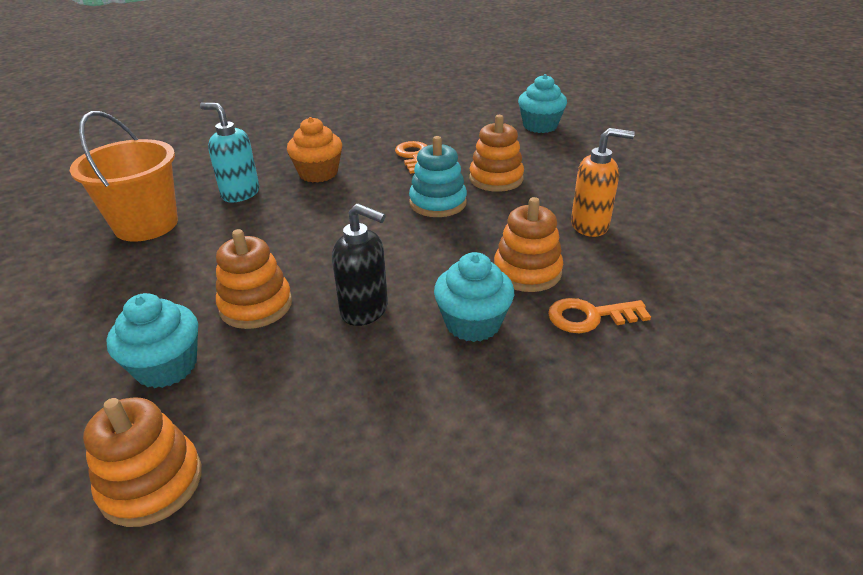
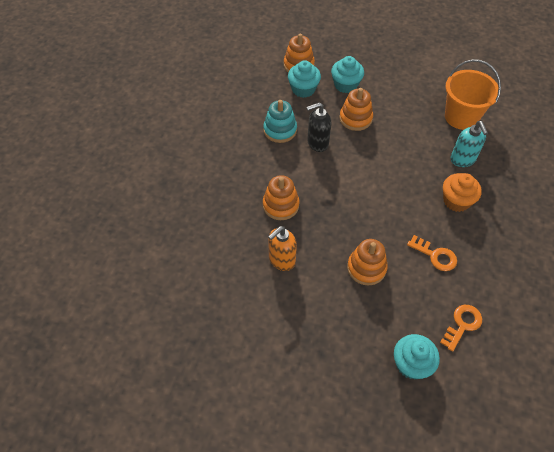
camera: 135 degrees right, 20 degrees up
turquoise soap dispenser [200,103,259,202] -> turquoise soap dispenser turned 90 degrees clockwise [450,121,488,167]
turquoise stacking toy [409,136,467,217] -> turquoise stacking toy moved to [263,100,297,143]
turquoise cupcake [434,252,514,342] -> turquoise cupcake moved to [288,60,321,98]
orange key [548,298,651,333] -> orange key moved to [440,305,482,352]

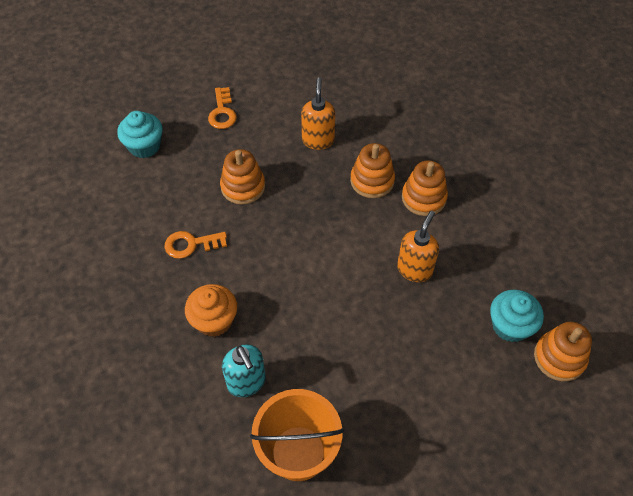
camera: 135 degrees right, 0 degrees up
turquoise stacking toy [263,100,297,143] -> none
black soap dispenser [306,102,331,152] -> orange soap dispenser [397,211,439,282]
turquoise cupcake [331,56,364,93] -> none
orange stacking toy [339,88,373,131] -> orange stacking toy moved to [402,160,448,216]
orange key [440,305,482,352] -> orange key moved to [208,87,237,129]
turquoise soap dispenser [450,121,488,167] -> turquoise soap dispenser turned 150 degrees counterclockwise [222,345,266,397]

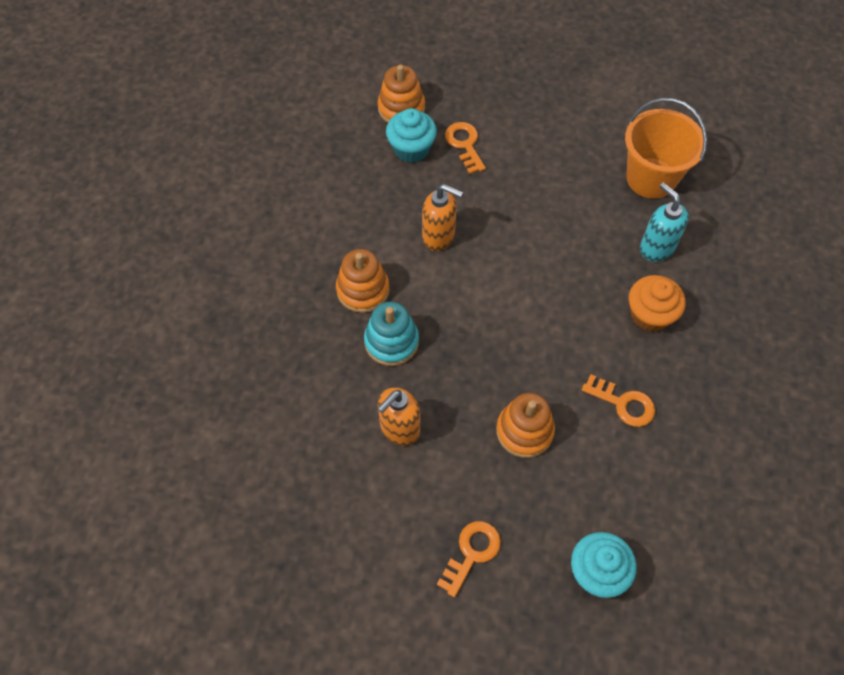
camera: 140 degrees left, 5 degrees up
turquoise soap dispenser [222,345,266,397] -> turquoise soap dispenser turned 45 degrees counterclockwise [640,182,689,262]
orange stacking toy [350,143,395,198] -> turquoise stacking toy [364,302,419,366]
orange soap dispenser [397,211,439,282] -> orange soap dispenser turned 135 degrees counterclockwise [422,184,463,251]
none -> orange key [445,122,486,174]

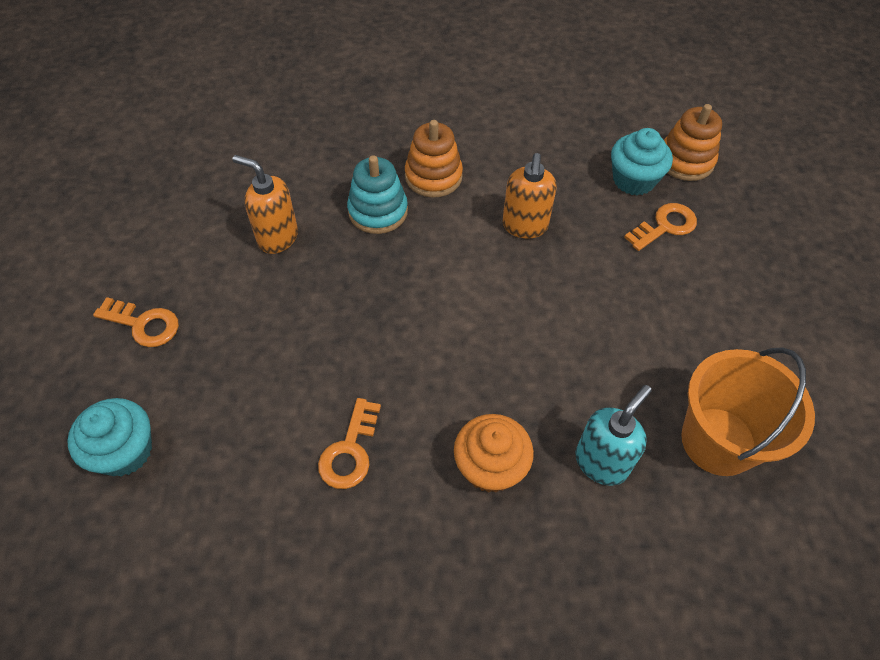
camera: 75 degrees right, 5 degrees down
orange stacking toy [496,393,555,458] -> none

